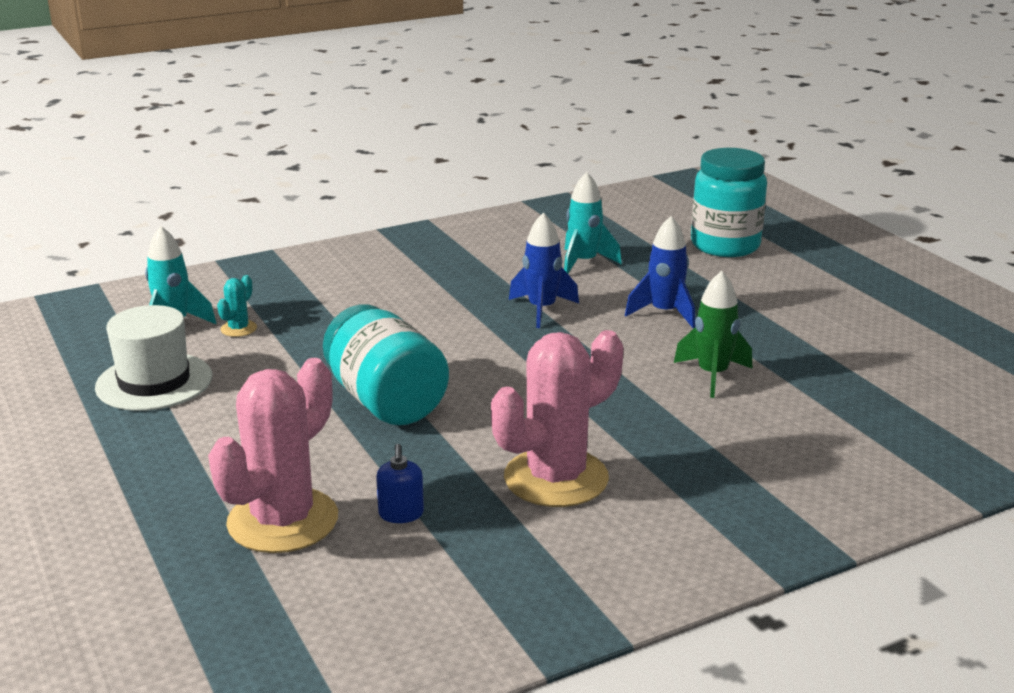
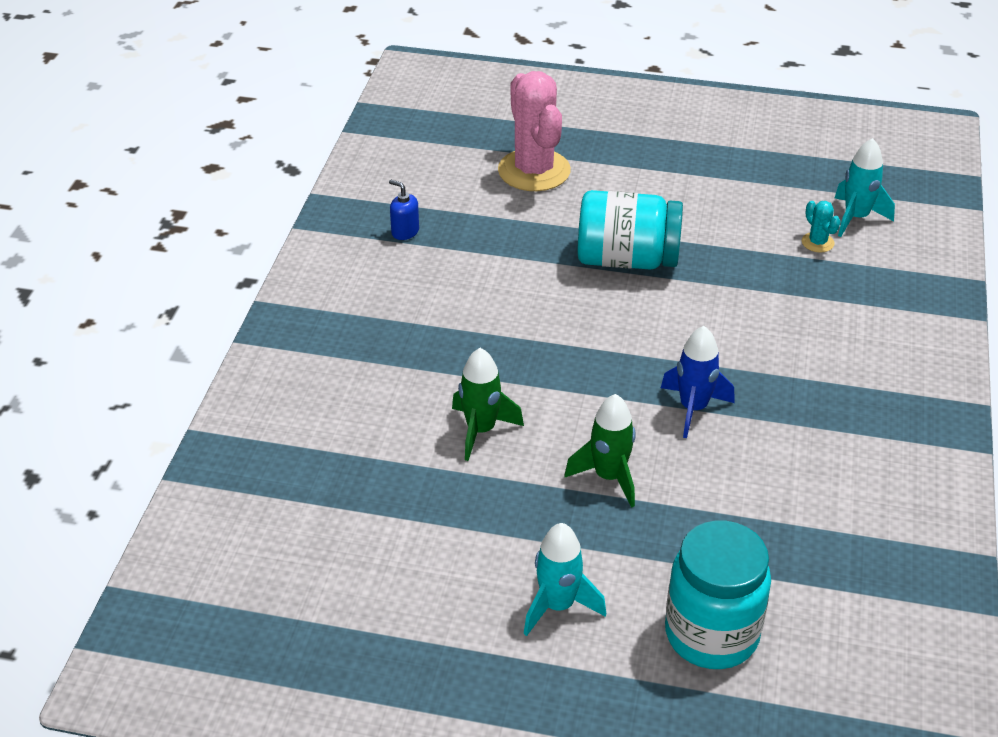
camera: 130 degrees right, 15 degrees up
white hat [95,305,212,411] -> none
blue soap dispenser [376,444,424,523] -> blue soap dispenser moved to [389,180,419,240]
pink cactus [491,330,623,507] -> none
turquoise rocket [564,172,622,274] -> turquoise rocket moved to [524,523,606,636]
blue rocket [625,216,695,328] -> green rocket [564,394,636,508]

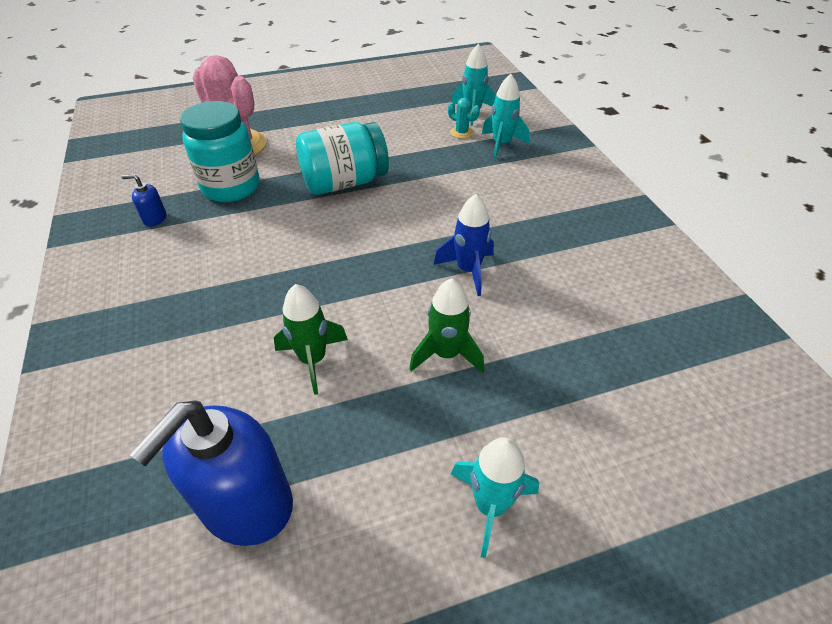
camera: 30 degrees left, 5 degrees up
turquoise jar [665,521,771,669] -> turquoise jar moved to [180,101,260,202]
none -> blue soap dispenser [130,401,293,546]
none -> turquoise rocket [482,74,529,159]

